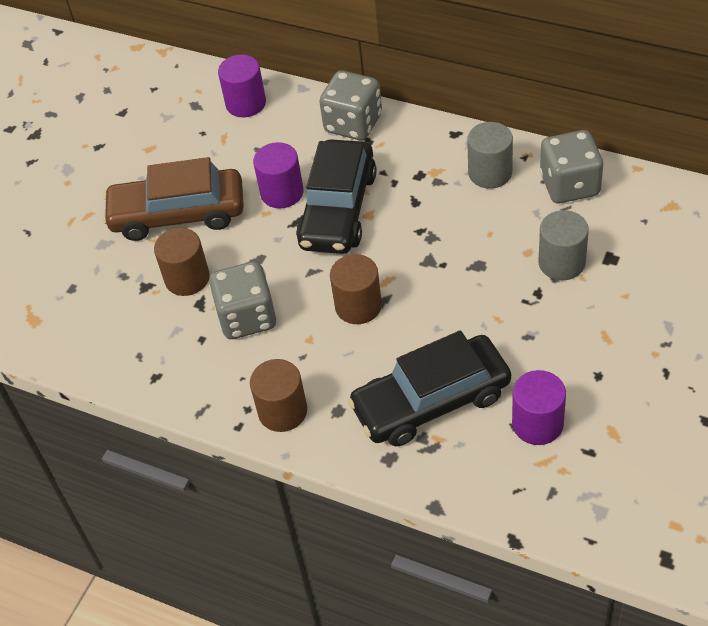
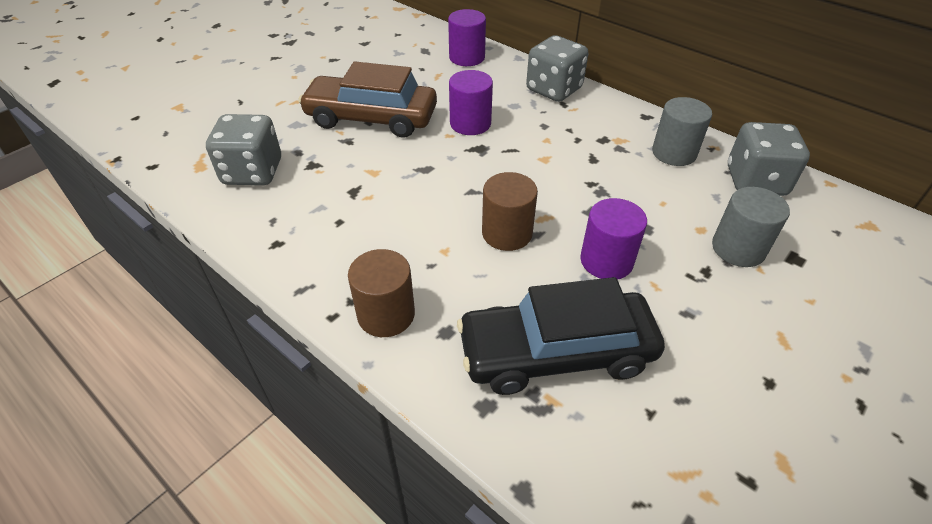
camera: 10 degrees right, 5 degrees down
brown cylinder [154,228,210,296] -> none
grey dice [209,261,276,339] -> grey dice moved to [206,114,281,185]
black car [296,139,377,254] -> none
purple cylinder [512,370,566,445] -> purple cylinder moved to [580,198,647,280]

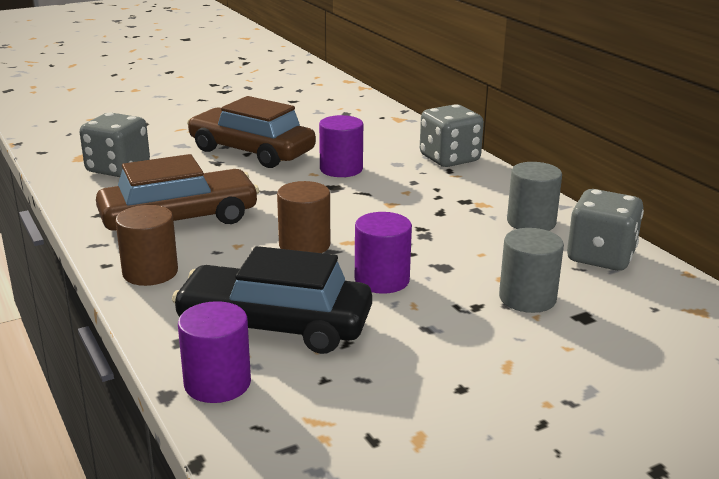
camera: 20 degrees right, 20 degrees down
purple cylinder [448,9,486,66] -> purple cylinder moved to [178,301,251,403]
none -> brown car [96,154,259,231]

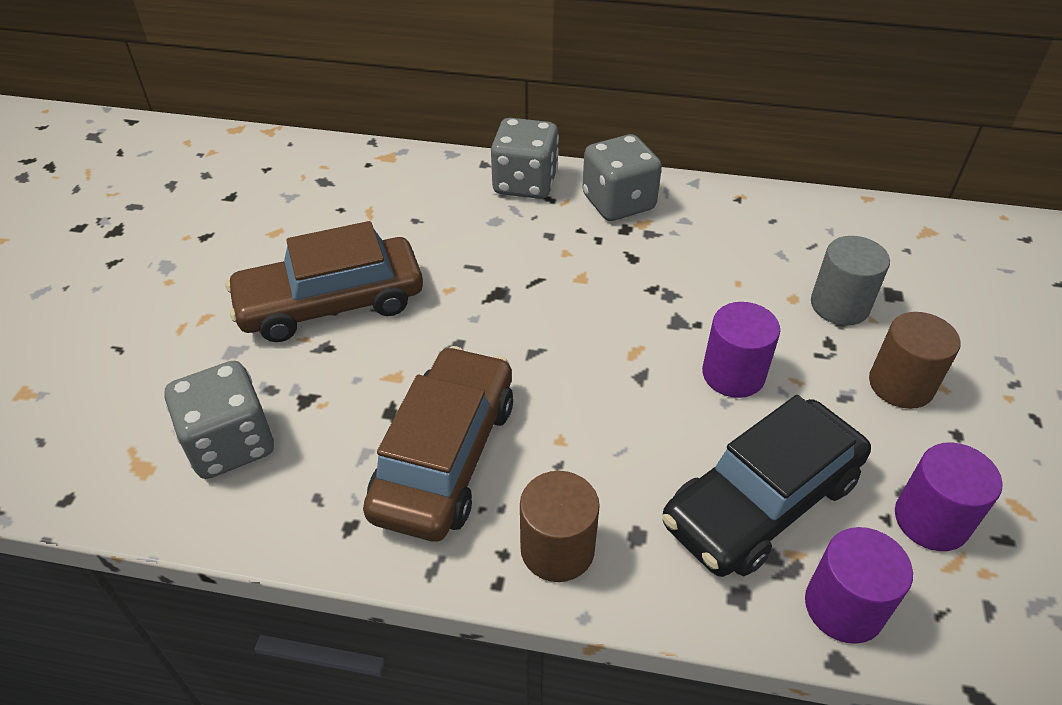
camera: 50 degrees left, 20 degrees up
brown cylinder [277,181,330,253] -> brown cylinder moved to [869,312,960,409]
purple cylinder [319,115,363,177] -> purple cylinder moved to [895,442,1003,551]
grey cylinder [507,162,562,231] -> none
grey dice [567,189,644,271] -> grey dice moved to [582,134,662,221]

